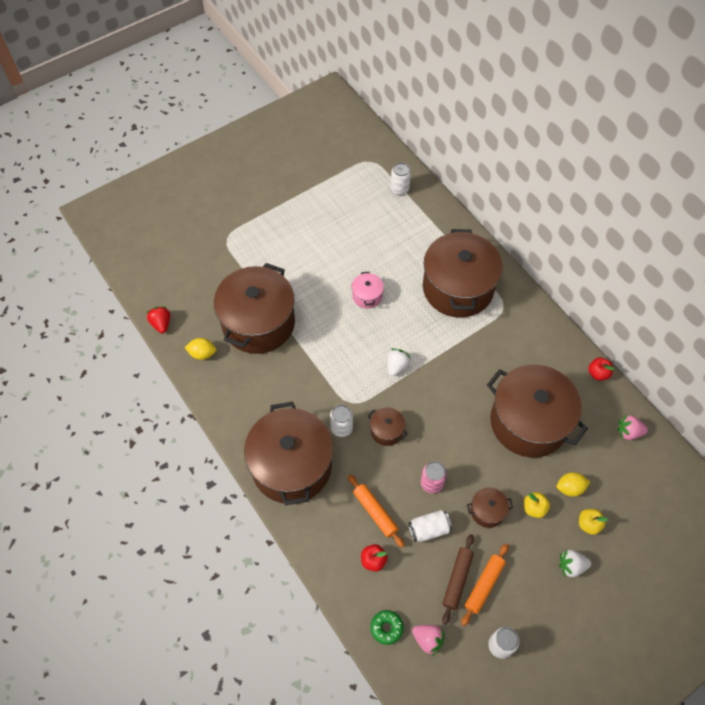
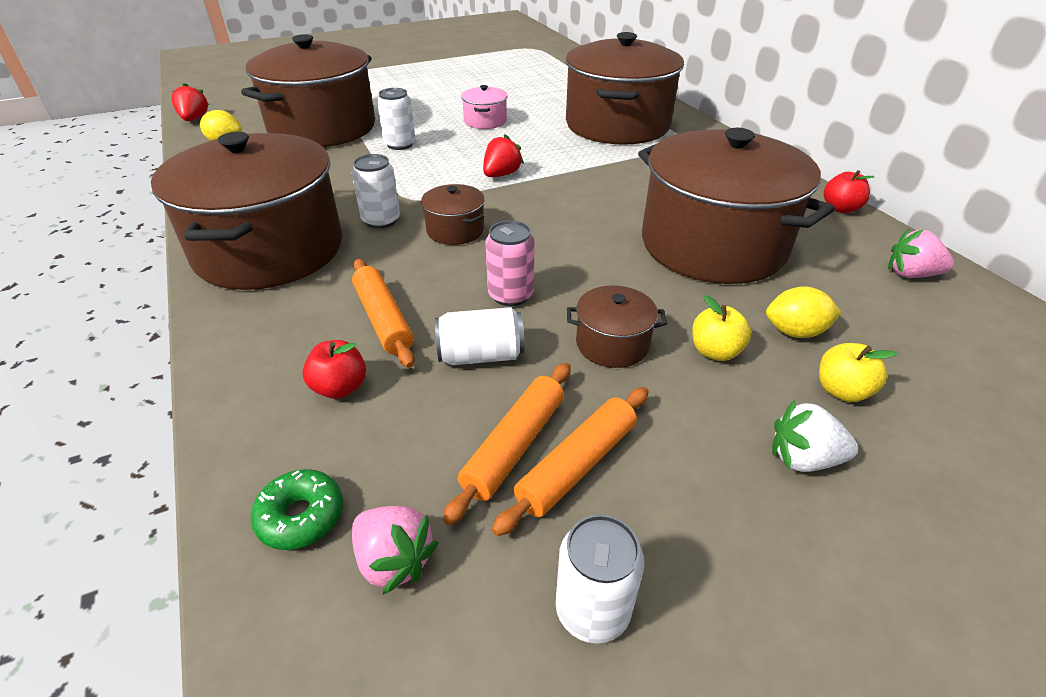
camera: 10 degrees right, 20 degrees down
white strawberry [387,348,411,376] -> red strawberry [483,134,524,177]
white can [390,162,411,195] -> white can moved to [377,88,415,150]
brown rolling pin [442,534,474,625] -> orange rolling pin [443,363,571,525]

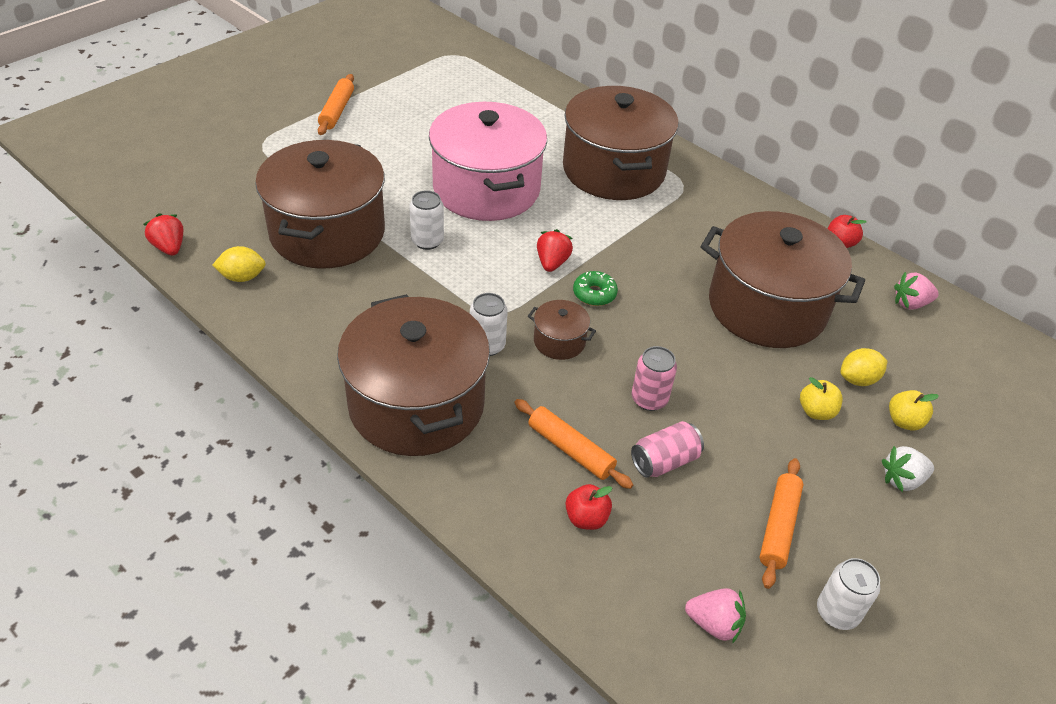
camera: 25 degrees left, 5 degrees up
green donut [251,469,343,550] -> green donut moved to [573,271,618,306]
white can [435,307,525,365] -> pink can [631,421,704,478]
orange rolling pin [443,363,571,525] -> orange rolling pin moved to [318,74,354,135]
pink pot [461,85,508,129] -> pink pot [429,102,547,221], size x2.40
brown pot [567,285,667,368] -> none

